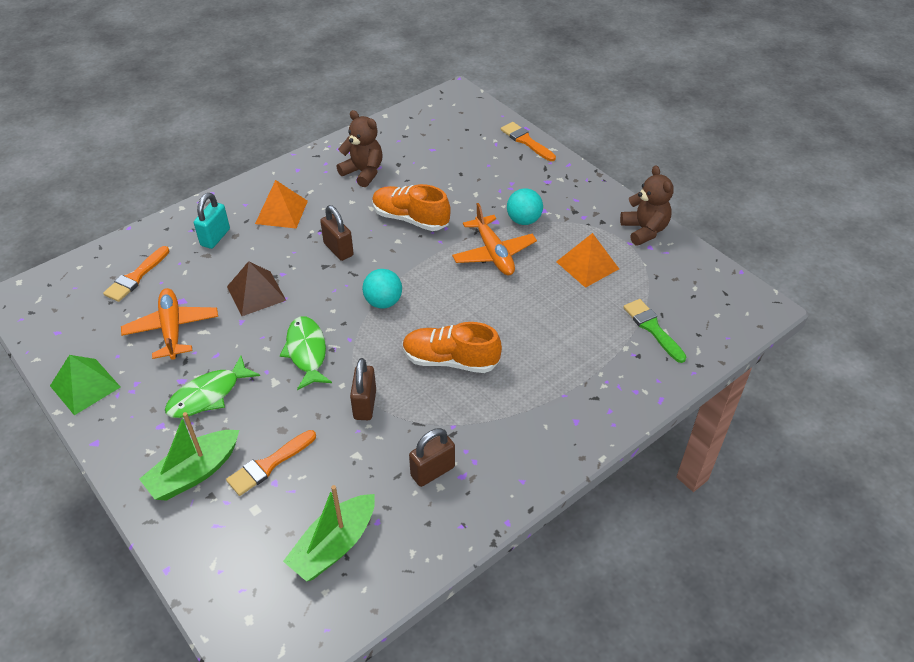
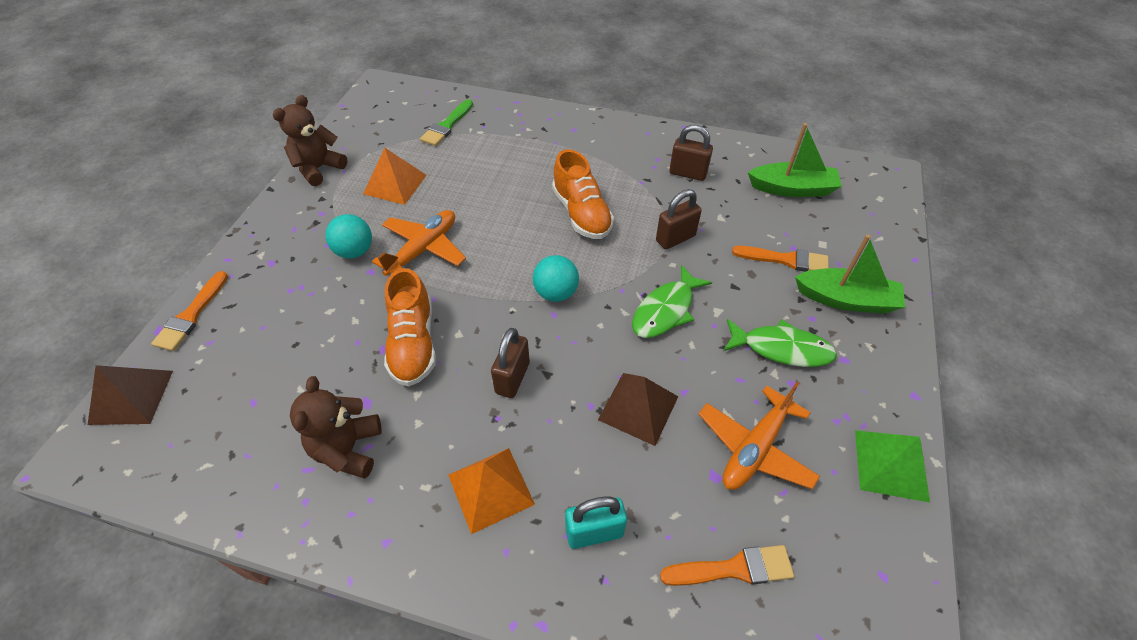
camera: 125 degrees left, 5 degrees up
none -> brown pyramid [88,365,173,425]

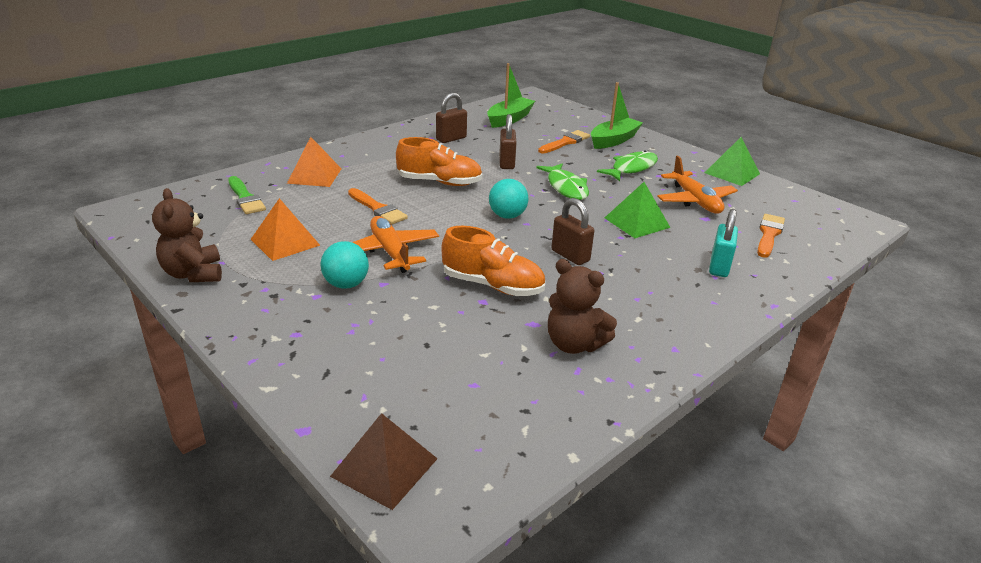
camera: 60 degrees left, 20 degrees down
orange brush [151,271,228,351] -> orange brush moved to [348,188,408,225]
orange pyramid [448,448,535,534] -> orange pyramid moved to [287,137,341,187]
brown pyramid [598,373,678,446] -> green pyramid [605,182,671,238]

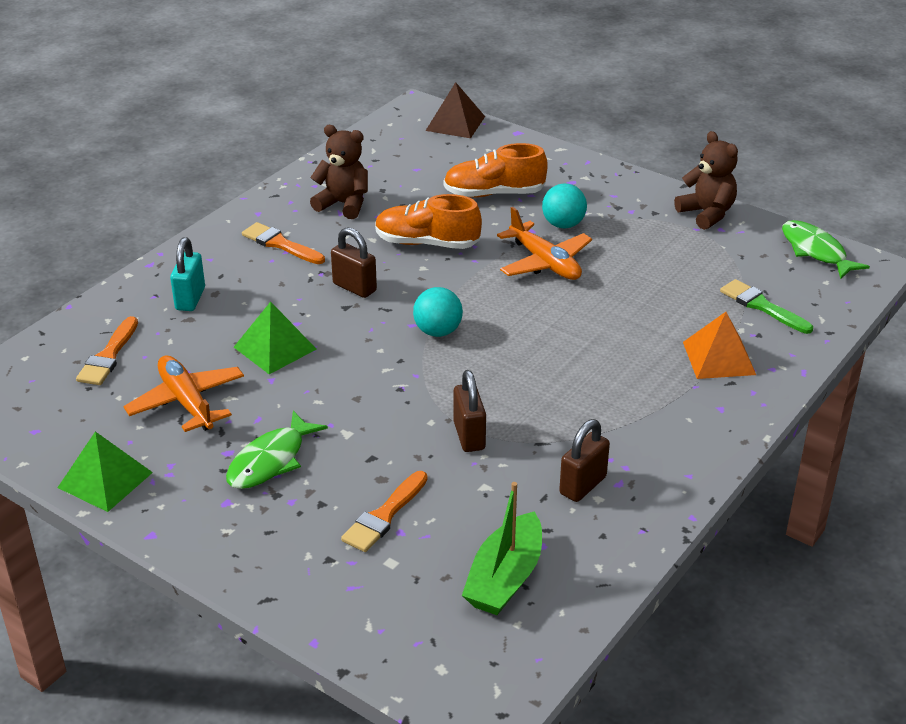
camera: 170 degrees right, 5 degrees up
orange pyramid [251,198,320,261] -> none
orange brush [348,188,408,225] -> orange brush moved to [242,222,325,264]
orange shoe [396,137,483,186] -> orange shoe moved to [443,143,548,198]
green fish [536,163,589,200] -> green fish moved to [782,220,870,279]
green boat [591,82,643,149] -> none

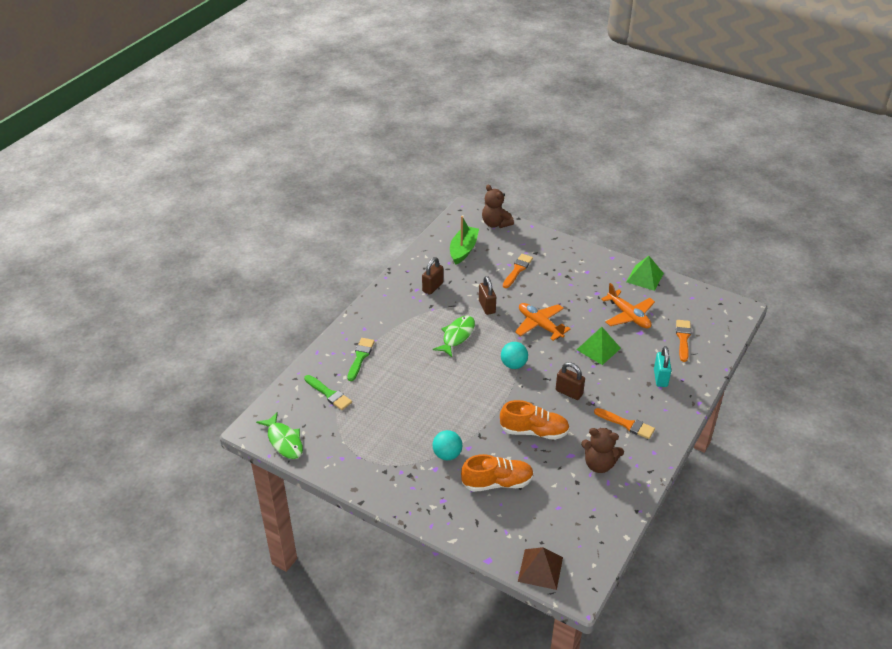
camera: 175 degrees right, 5 degrees up
green fish [226,411,328,489] -> green fish moved to [433,315,475,357]
orange plane [497,207,592,280] -> orange plane moved to [515,303,571,341]
brown teddy bear [674,131,738,230] -> brown teddy bear moved to [482,185,514,228]
orange pyramid [683,312,756,379] -> green brush [347,338,375,381]

